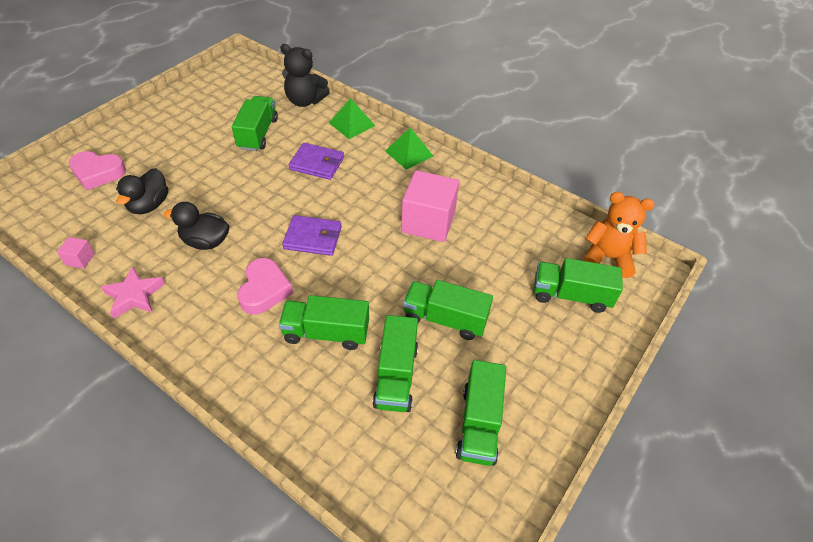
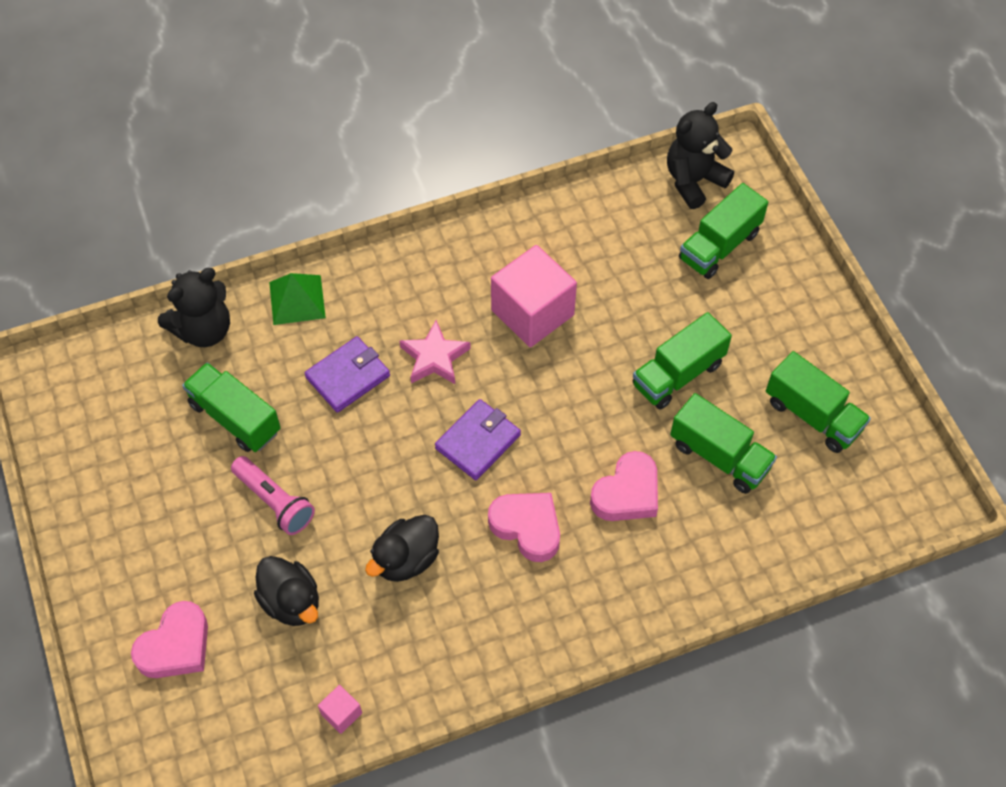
camera: 55 degrees left, 10 degrees up
pink star [101,266,165,319] -> pink star moved to [399,320,471,384]
green truck [279,295,369,350] -> pink heart [590,451,658,521]
green pyramid [385,127,433,170] -> none
orange teddy bear [583,192,655,278] -> black teddy bear [667,102,734,209]
none -> pink flashlight [231,456,315,535]

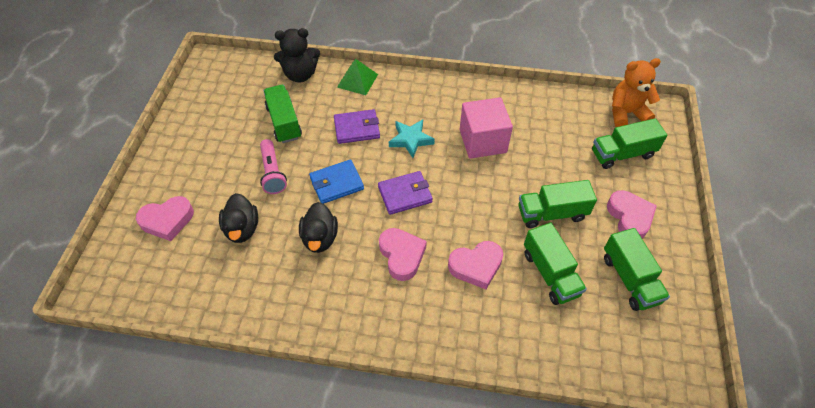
camera: 30 degrees right, 5 degrees down
pink cube [318,685,362,734] -> none
black duck [365,515,439,582] -> black duck turned 75 degrees counterclockwise [299,202,338,253]
pink star [399,320,471,384] -> turquoise star [389,119,435,158]
black teddy bear [667,102,734,209] -> orange teddy bear [612,58,661,127]
none -> blue wallet [309,160,364,204]
none -> pink heart [607,190,657,239]

